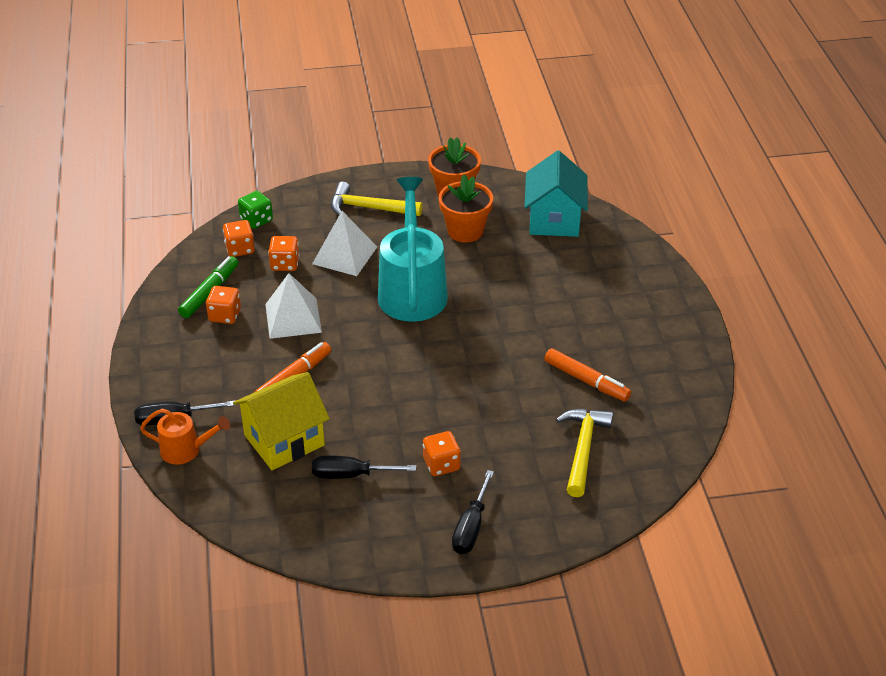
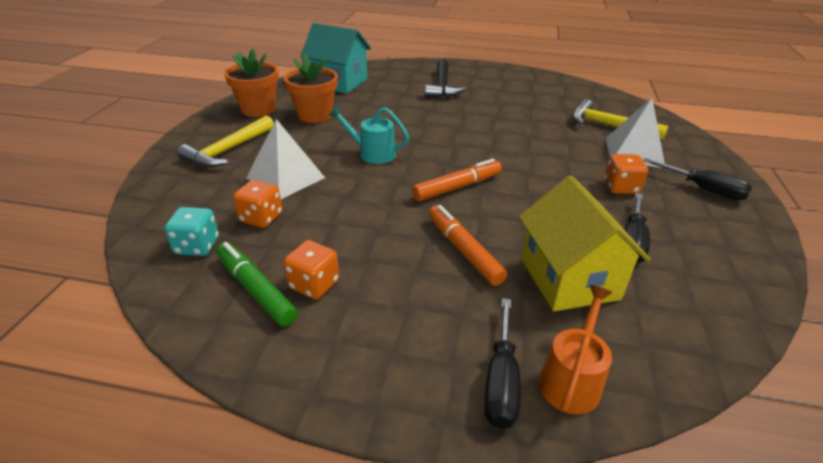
camera: 70 degrees left, 5 degrees down
orange dice [223,220,255,257] -> turquoise dice [164,207,219,256]
green dice [238,191,273,229] -> none
white pyramid [265,273,322,339] -> white pyramid moved to [605,98,665,168]
turquoise watering can [378,177,448,322] -> turquoise watering can [329,106,409,164], size x0.50
orange marker [544,348,631,401] -> orange marker moved to [412,159,502,201]
none -> black hammer [425,59,466,97]

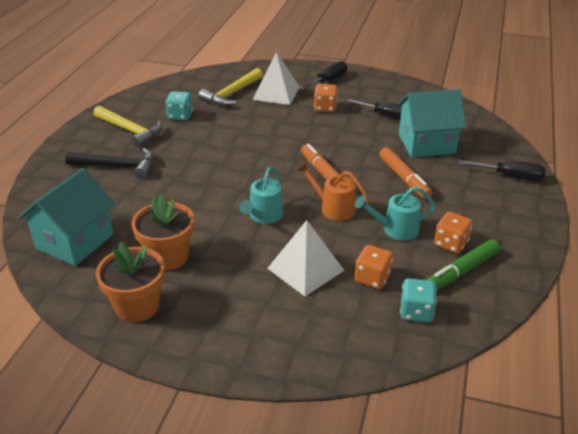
camera: 85 degrees left, 0 degrees up
yellow hammer [177,115,274,168] -> yellow hammer moved to [93,106,163,148]
orange marker [429,205,507,286] -> orange marker turned 90 degrees counterclockwise [379,147,432,199]
yellow house [519,176,651,311] -> turquoise house [397,89,466,158]
orange watering can [539,285,613,415] -> orange watering can moved to [297,162,369,221]
none -> turquoise dice [165,91,193,120]
none -> turquoise watering can [355,186,436,241]

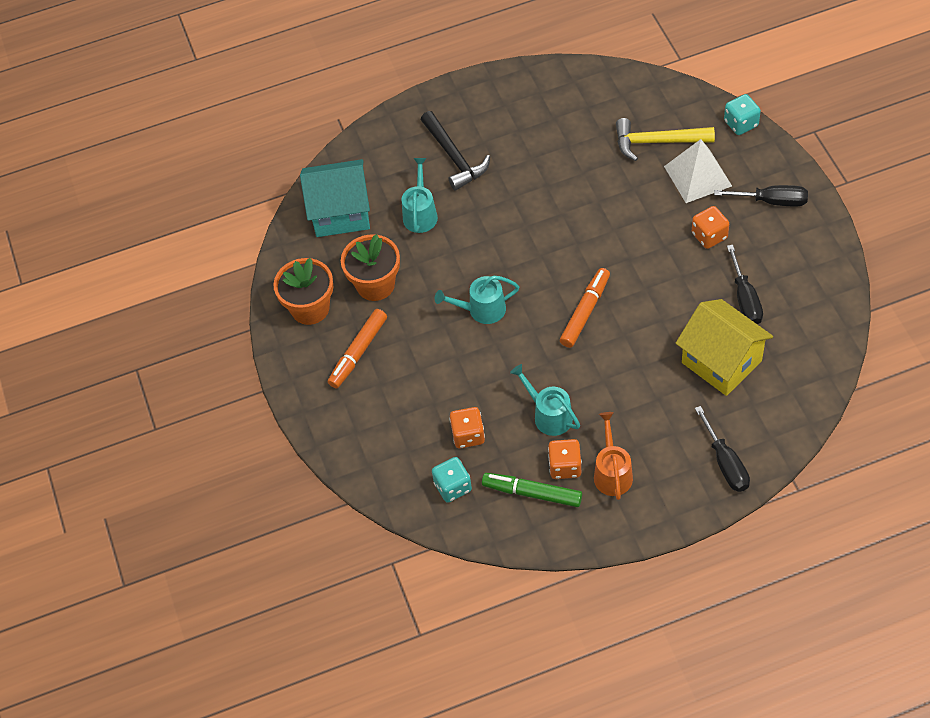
camera: 60 degrees right, 20 degrees up
yellow hammer [93,106,163,148] -> none
turquoise dice [165,91,193,120] -> turquoise dice moved to [724,94,761,135]
white pyramid [267,220,344,296] -> none
orange watering can [297,162,369,221] -> orange watering can moved to [594,412,633,500]
orange marker [379,147,432,199] -> orange marker moved to [328,309,387,388]
turquoise house [397,89,466,158] -> yellow house [676,299,773,396]
none -> turquoise watering can [402,158,438,233]

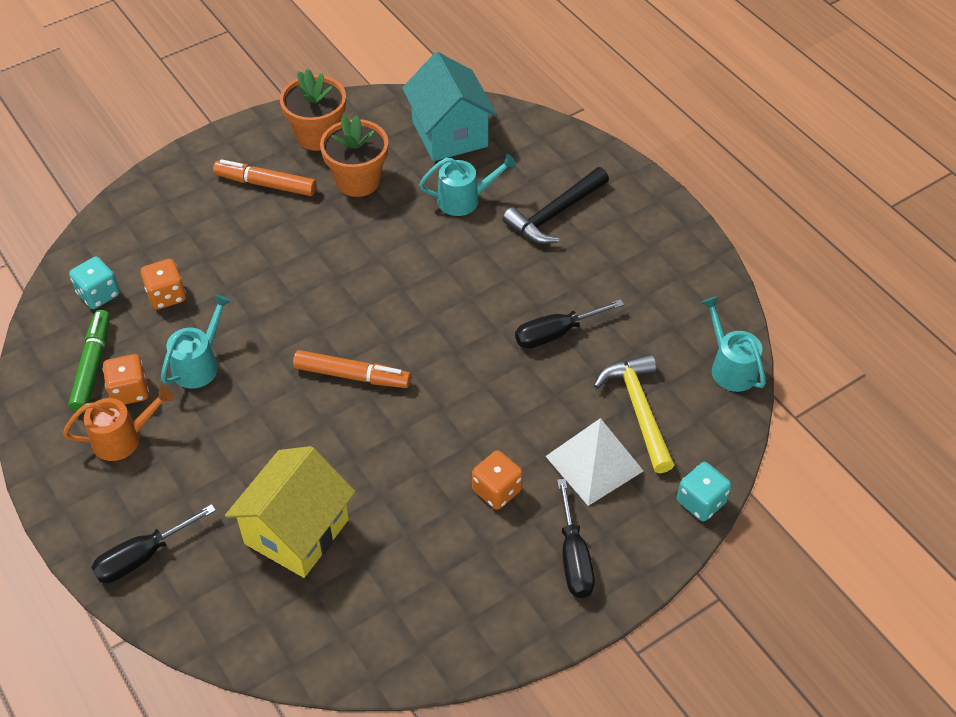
camera: 70 degrees right, 5 degrees down
turquoise watering can [435,276,519,324] -> turquoise watering can moved to [701,296,766,392]
black screwdriver [727,245,763,324] -> black screwdriver moved to [515,299,624,348]

